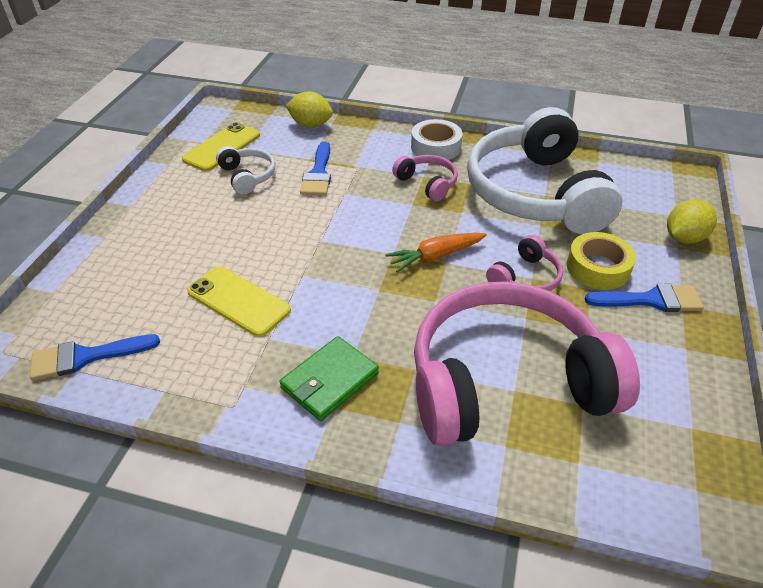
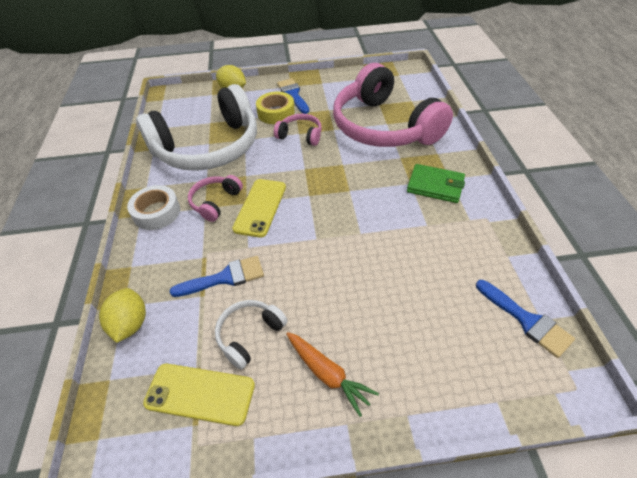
camera: 110 degrees left, 5 degrees up
yellow phone [187,266,291,337] -> yellow phone moved to [232,179,286,238]
orange carrot [385,233,487,272] -> orange carrot moved to [286,332,379,417]

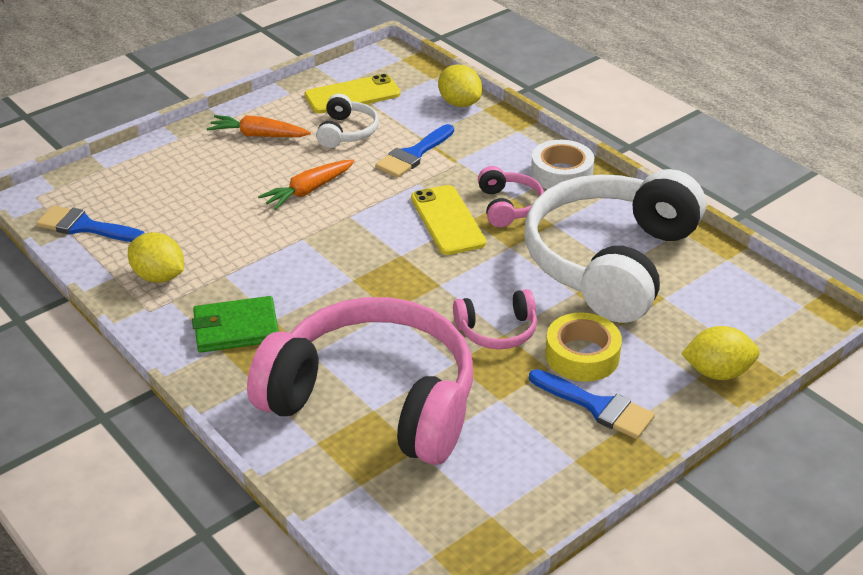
camera: 145 degrees right, 10 degrees down
none -> yellow lemon [128,232,184,283]
none -> orange carrot [258,160,354,210]

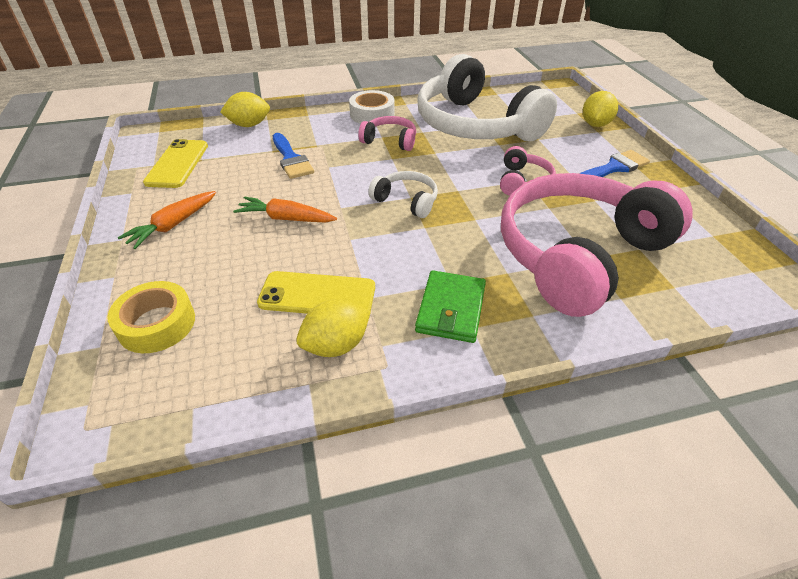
camera: 65 degrees left, 5 degrees up
blue brush [36,205,145,242] -> none
orange carrot [258,160,354,210] -> orange carrot turned 120 degrees clockwise [233,197,337,222]
white headphones [316,94,379,148] -> white headphones moved to [368,171,438,218]
yellow phone [411,185,486,255] -> yellow phone moved to [257,271,375,314]
yellow tape [545,312,622,382] -> yellow tape moved to [107,281,195,353]

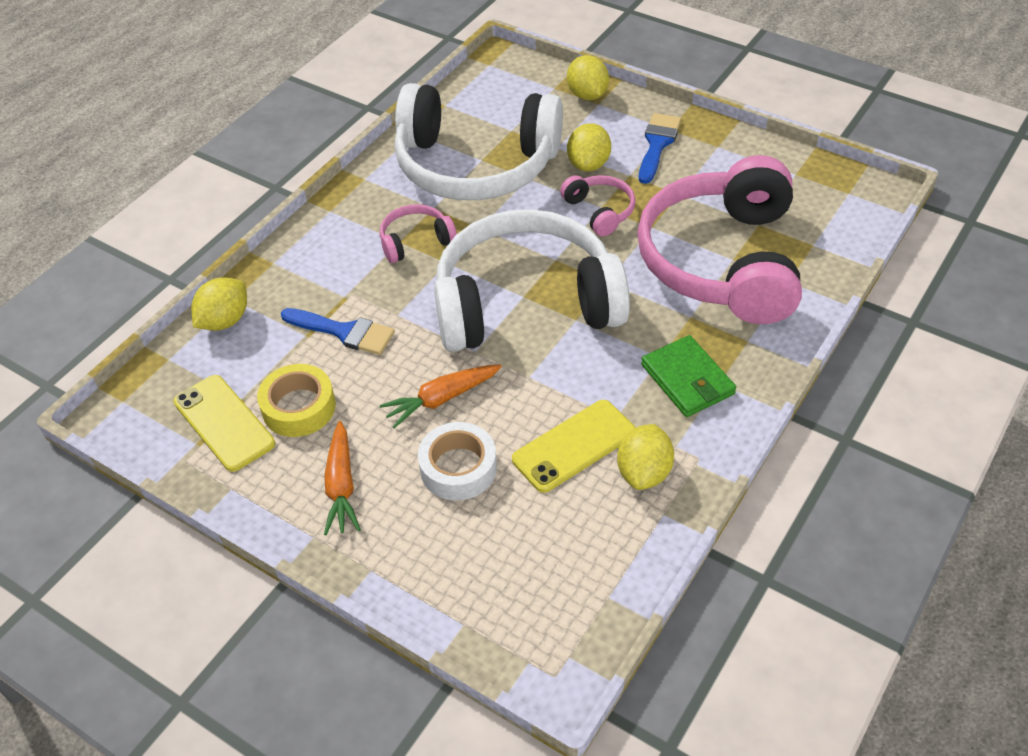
camera: 40 degrees left, 5 degrees up
yellow tape [107,281,195,353] -> yellow tape moved to [257,364,336,437]
white tape [349,90,395,124] -> white tape moved to [418,422,497,500]
white headphones [368,171,438,218] -> white headphones [434,209,630,352], size x2.39
none -> yellow lemon [567,123,611,172]

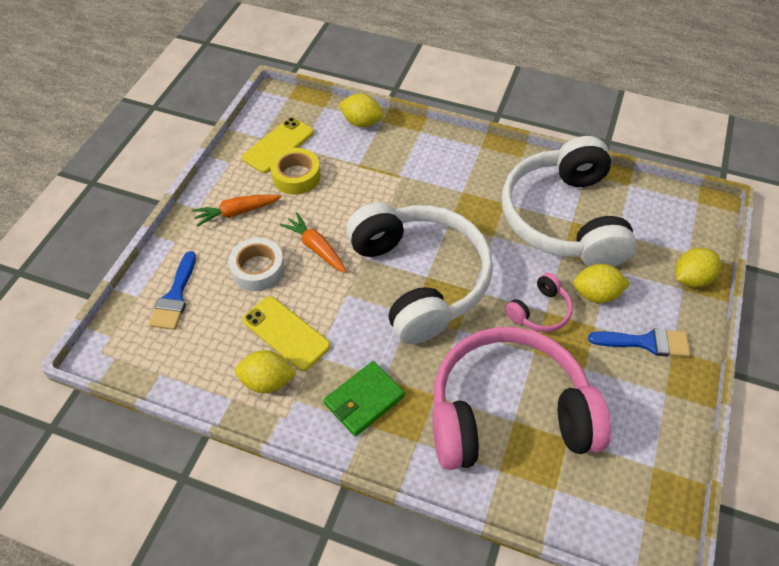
camera: 75 degrees right, 5 degrees up
blue brush [281,308,395,355] -> blue brush moved to [149,251,196,330]
pink headphones [380,204,457,263] -> none

